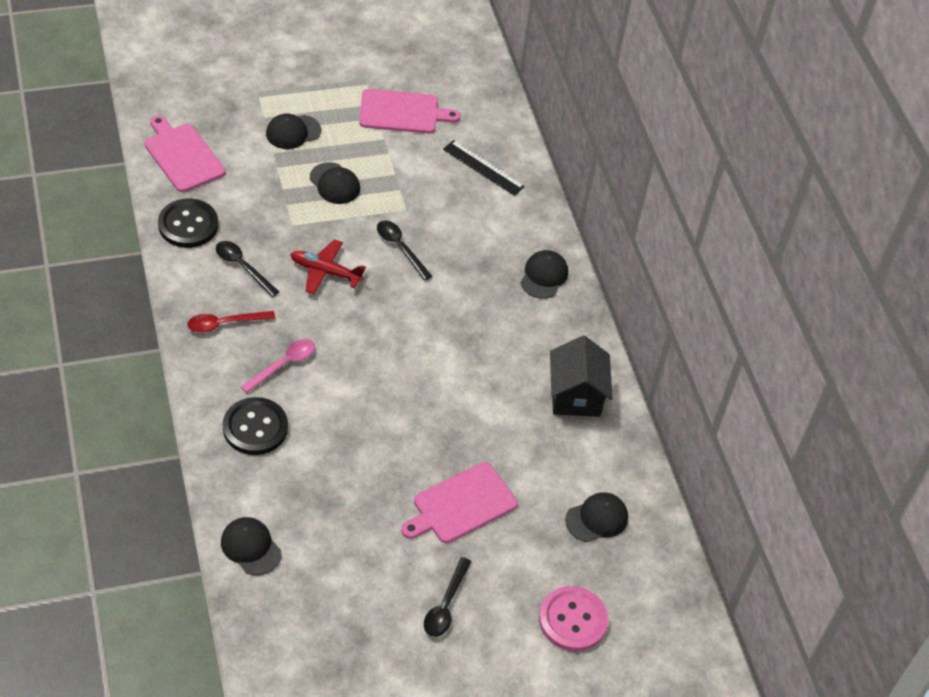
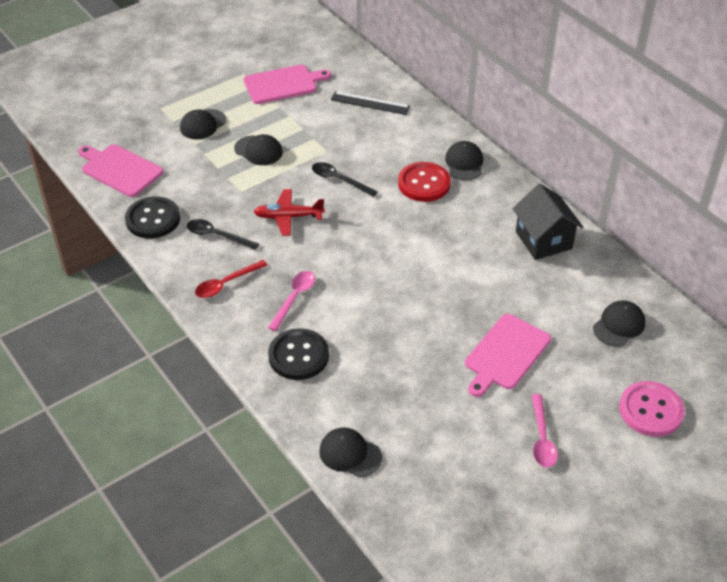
camera: 15 degrees left, 5 degrees down
black spoon [424,557,471,637] -> pink spoon [532,394,558,468]
none -> red button [398,162,451,202]

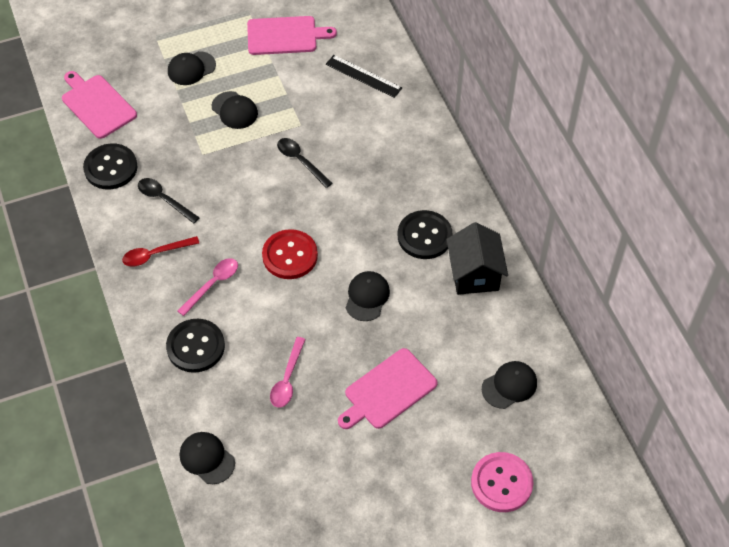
camera: 15 degrees right, 10 degrees up
red plane [254,189,325,236] -> none
red button [398,162,451,202] -> red button moved to [262,229,318,279]
black cap [445,141,483,181] -> black cap moved to [346,271,390,321]
pink spoon [532,394,558,468] -> pink spoon moved to [270,337,306,408]
none -> black button [398,210,453,259]

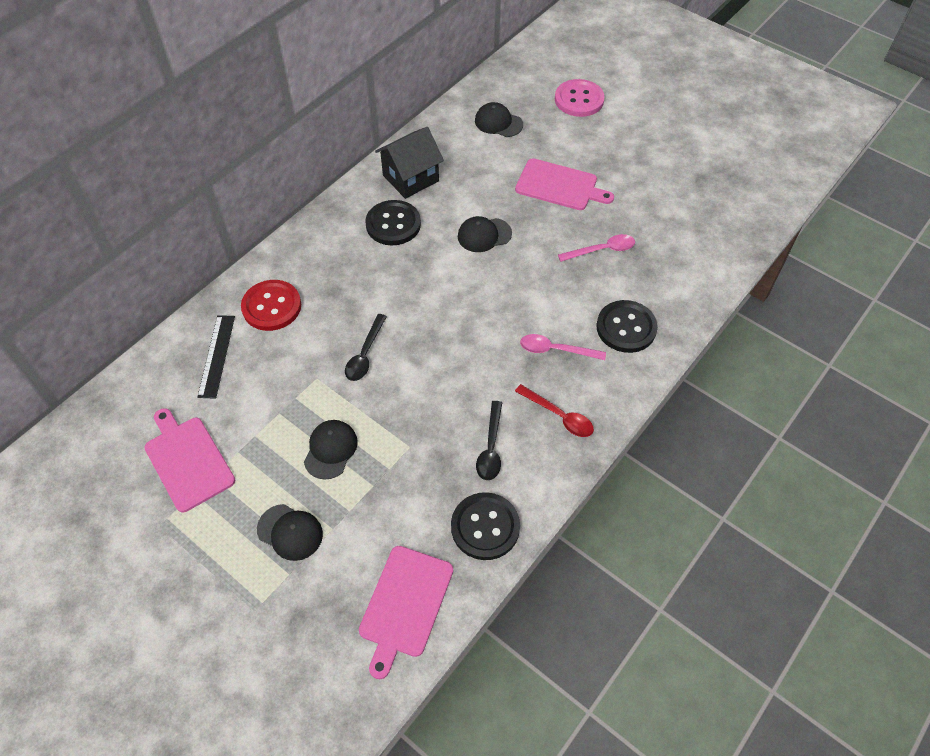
camera: 120 degrees left, 0 degrees up
black cap [180,432,235,484] -> none
red button [262,229,318,279] -> red button moved to [241,280,301,331]

